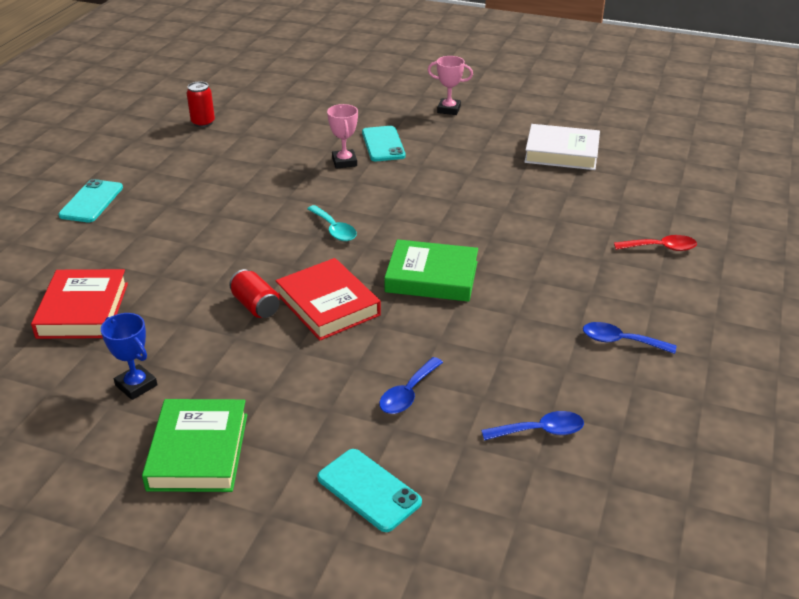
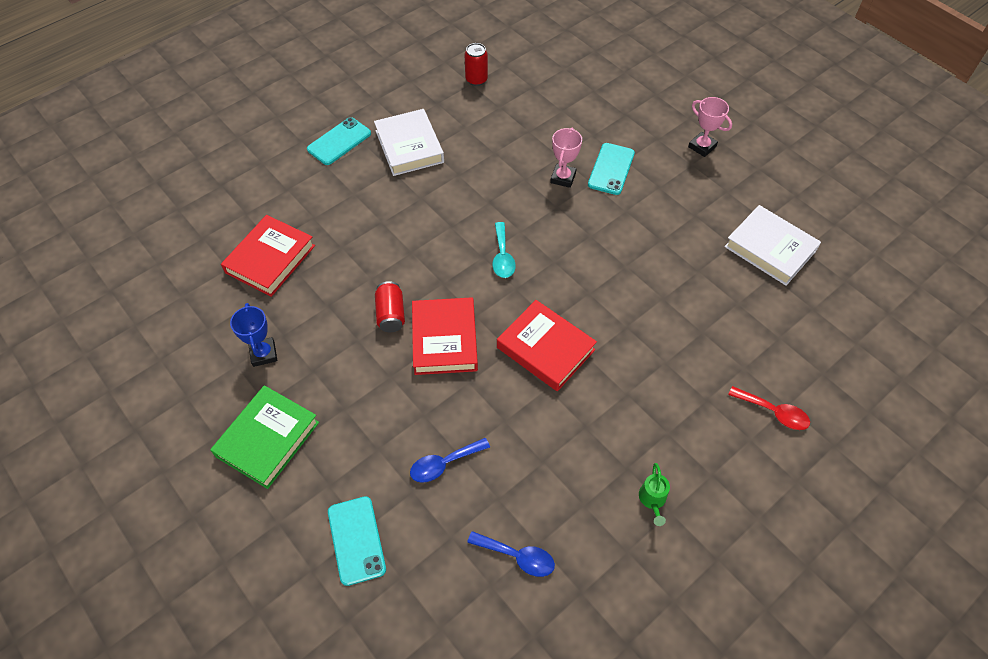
camera: 30 degrees right, 20 degrees up
green book [384,239,478,302] -> red book [497,300,597,391]
blue spoon [583,322,676,354] -> green watering can [639,463,670,526]
none -> white book [374,109,444,176]

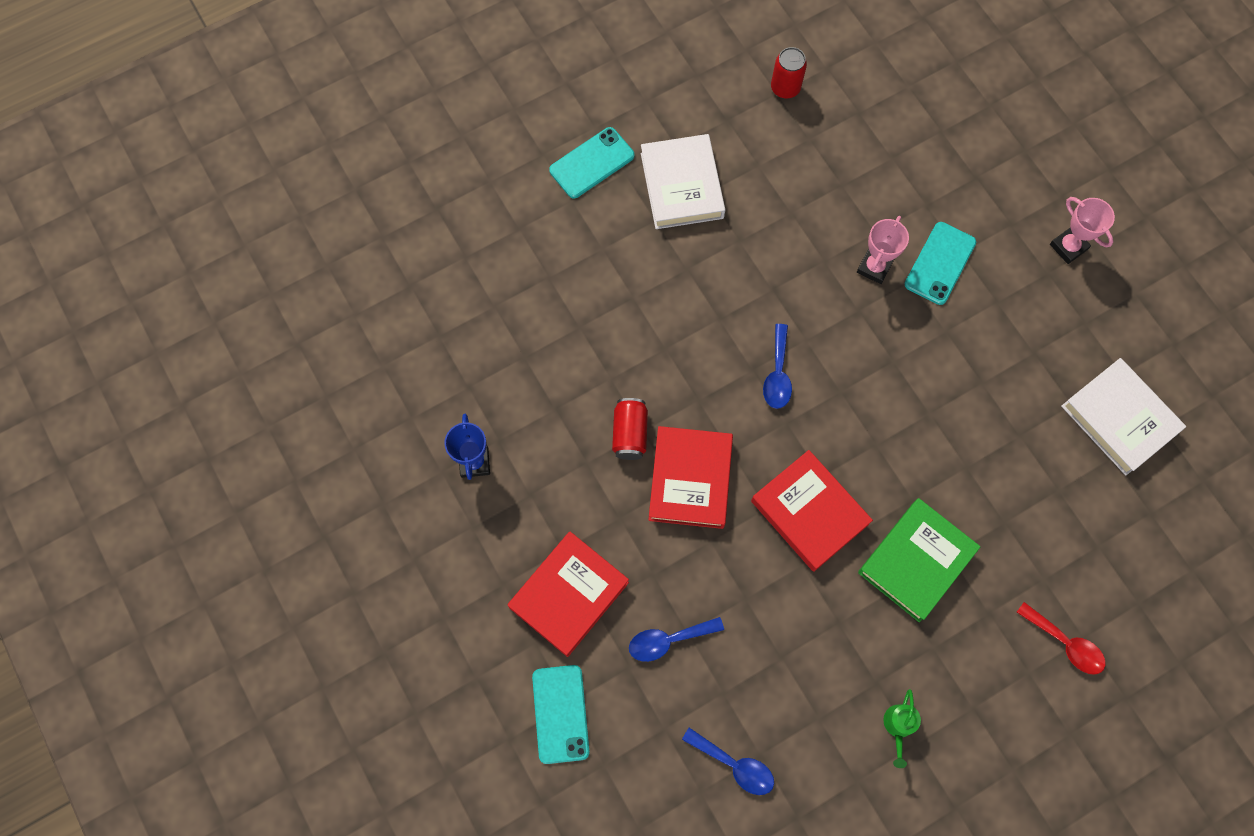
camera: 10 degrees right, 15 degrees up
green book [210,385,319,489] -> green book moved to [858,498,981,622]
red book [221,215,315,297] -> red book moved to [508,532,629,657]
turquoise spoon [492,222,516,278] -> blue spoon [763,324,792,409]

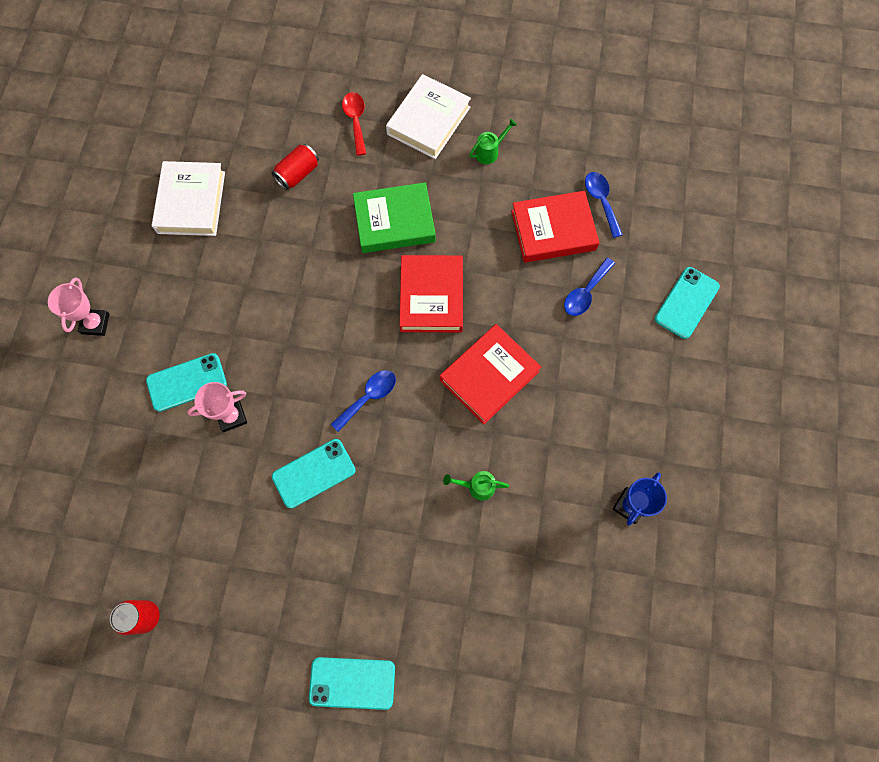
camera: 140 degrees left, 0 degrees up
red book [508,532,629,657] -> red book moved to [511,191,600,263]
red can [612,398,648,460] -> red can moved to [271,144,319,190]
blue spoon [629,617,724,662] -> blue spoon turned 105 degrees clockwise [564,258,615,316]
white book [641,134,725,229] -> white book moved to [386,74,471,159]
none -> turquoise phone [272,439,356,508]
none -> green watering can [443,471,509,501]

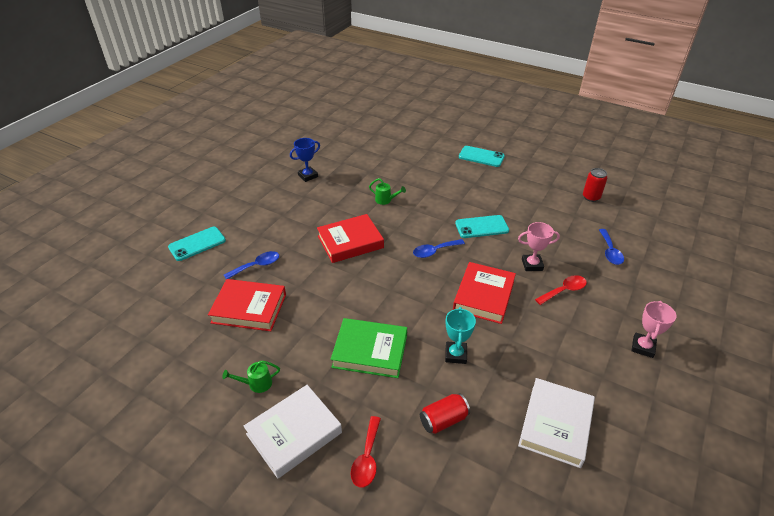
camera: 160 degrees left, 30 degrees down
turquoise phone [146,353,227,412] -> red spoon [535,275,587,305]
red book [399,255,463,332] -> red book moved to [453,262,516,324]
blue spoon [585,172,623,238] -> blue spoon moved to [599,229,624,265]
none -> turquoise trophy [445,307,476,364]

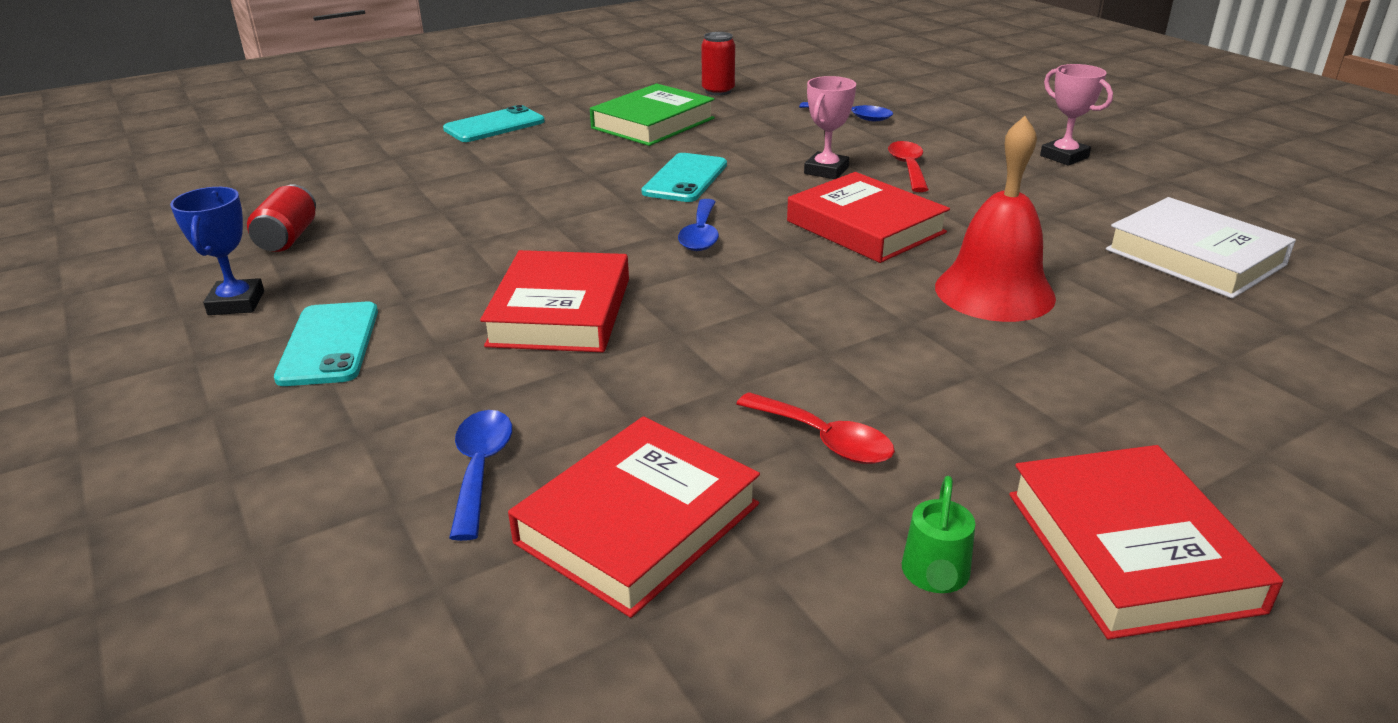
camera: 60 degrees left, 10 degrees down
turquoise phone [168,227,226,261] -> turquoise phone moved to [274,302,378,386]
white book [243,385,342,478] -> red book [1009,445,1283,639]
green book [331,318,407,378] -> green book moved to [590,84,715,146]
red spoon [351,416,381,488] -> red spoon moved to [736,392,895,464]
green watering can [369,178,406,205] -> none
red can [420,393,470,434] -> red can moved to [247,184,316,252]
turquoise trophy [445,307,476,364] -> red bell [935,116,1056,322]

